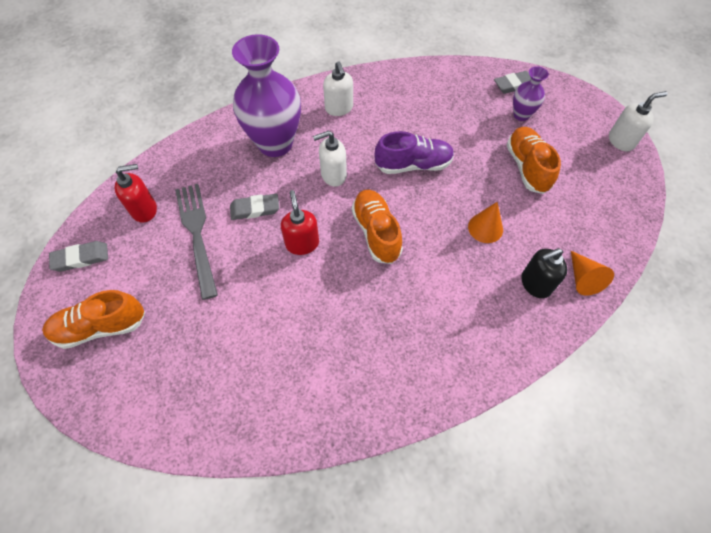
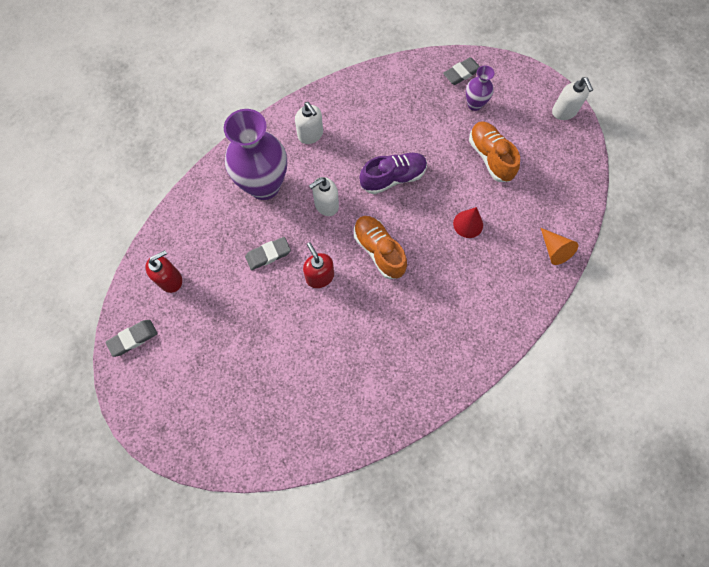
camera: 15 degrees left, 10 degrees up
orange shoe [42,290,145,349] -> none
grey fork [175,184,218,300] -> none
orange cone [468,202,503,243] -> red cone [453,207,483,238]
black soap dispenser [521,248,567,298] -> none
white soap dispenser [609,91,668,151] -> white soap dispenser turned 105 degrees clockwise [552,77,593,120]

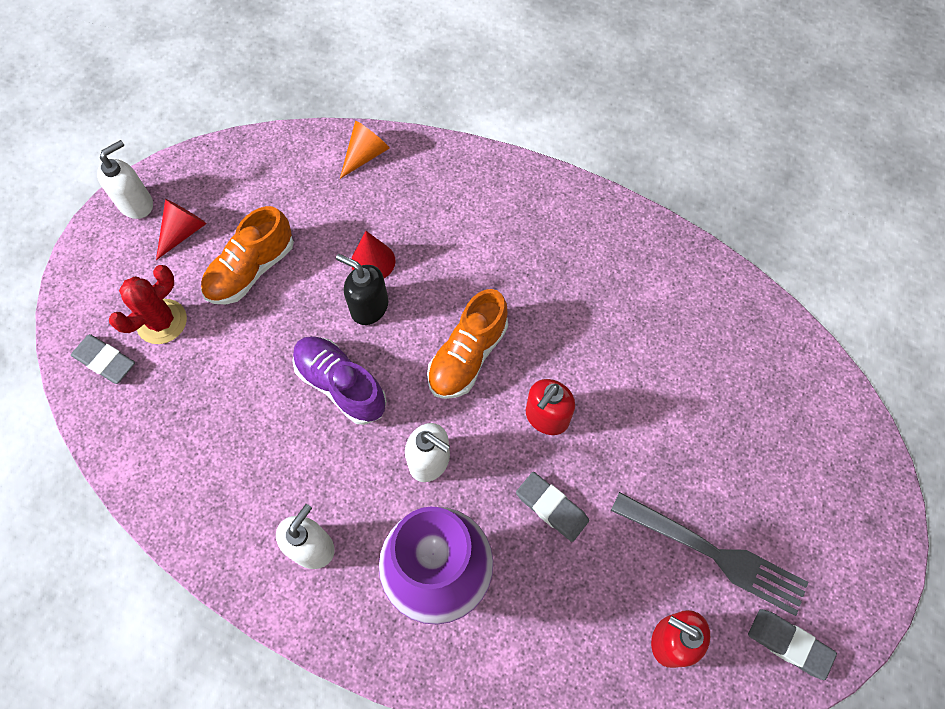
camera: 115 degrees left, 5 degrees down
purple vase [466,65,495,111] -> red cactus [109,265,187,344]
none -> red cone [156,199,207,260]
none -> black soap dispenser [336,254,388,325]
none -> grey fork [611,492,809,616]

